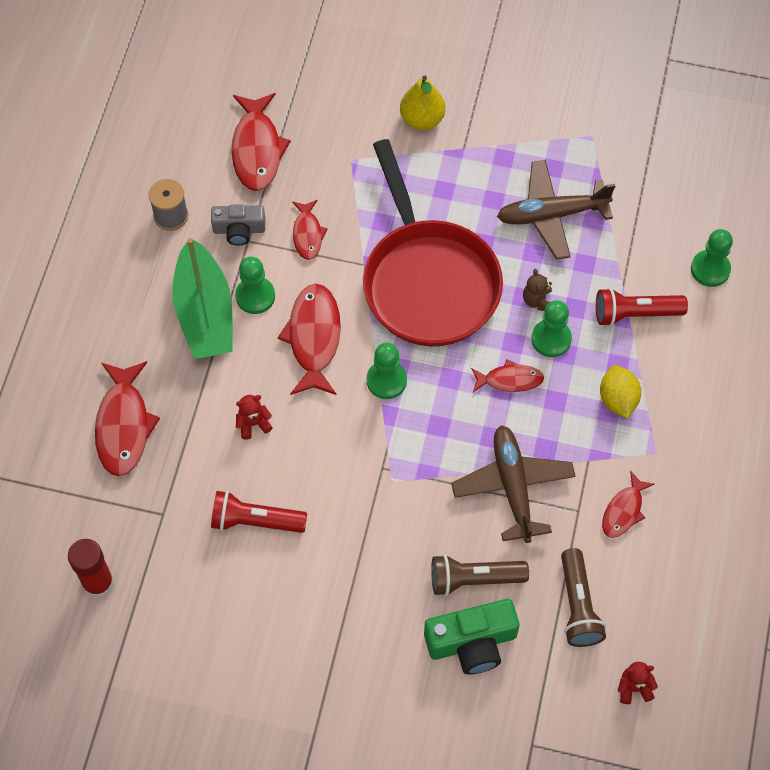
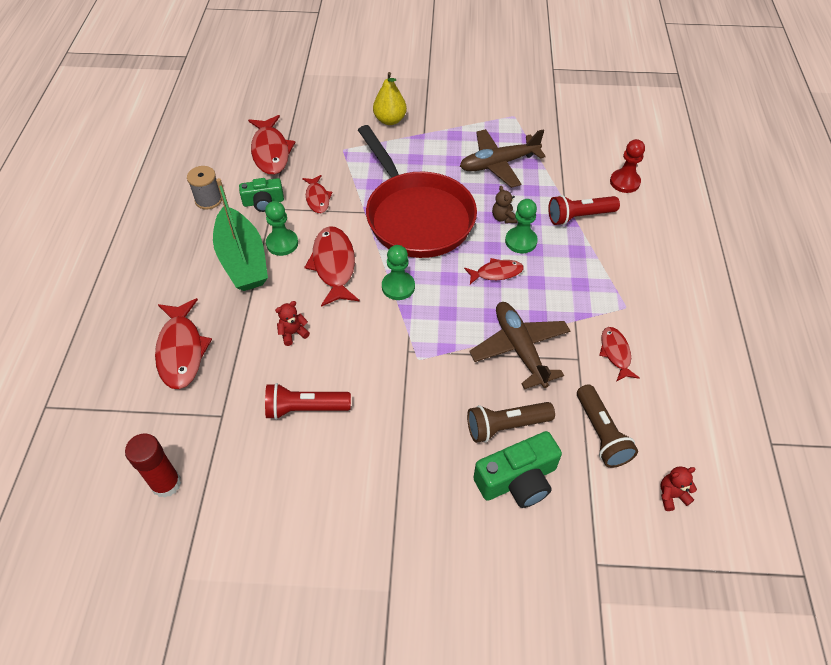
camera: 10 degrees left, 10 degrees down
grey camera [211,204,265,246] -> green camera [239,178,284,212]
yellow lemon [600,365,641,419] -> none
red fish [602,471,655,538] -> red fish turned 150 degrees clockwise [599,327,639,382]
green pawn [691,229,733,287] -> red pawn [610,139,645,193]

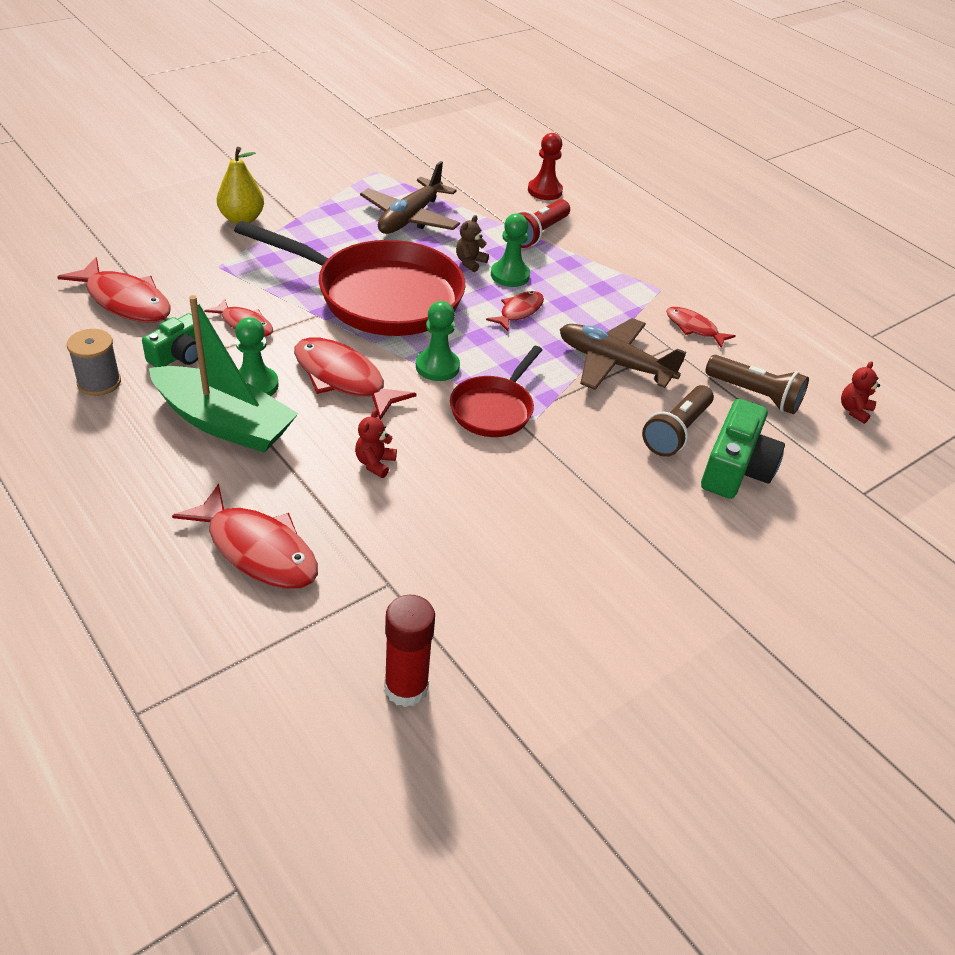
camera: 45 degrees left, 10 degrees down
red flashlight [265,383,351,420] -> none
brown teddy bear [492,186,518,223] -> brown teddy bear turned 90 degrees clockwise [456,215,489,272]
none -> red pan [450,346,542,437]

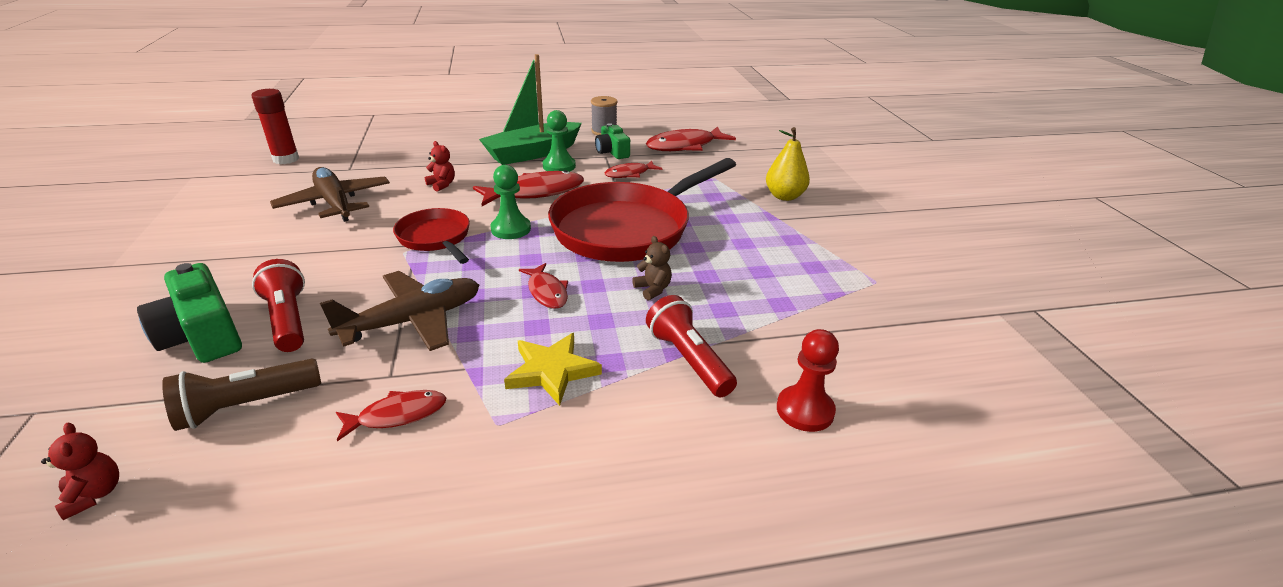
camera: 120 degrees right, 10 degrees down
red fish [172,484,318,589] -> none
brown plane [360,161,460,234] -> brown plane moved to [270,167,390,222]
green pawn [491,213,530,287] -> none
brown flashlight [642,385,714,457] -> red flashlight [252,259,305,352]
none -> yellow star [504,333,602,406]

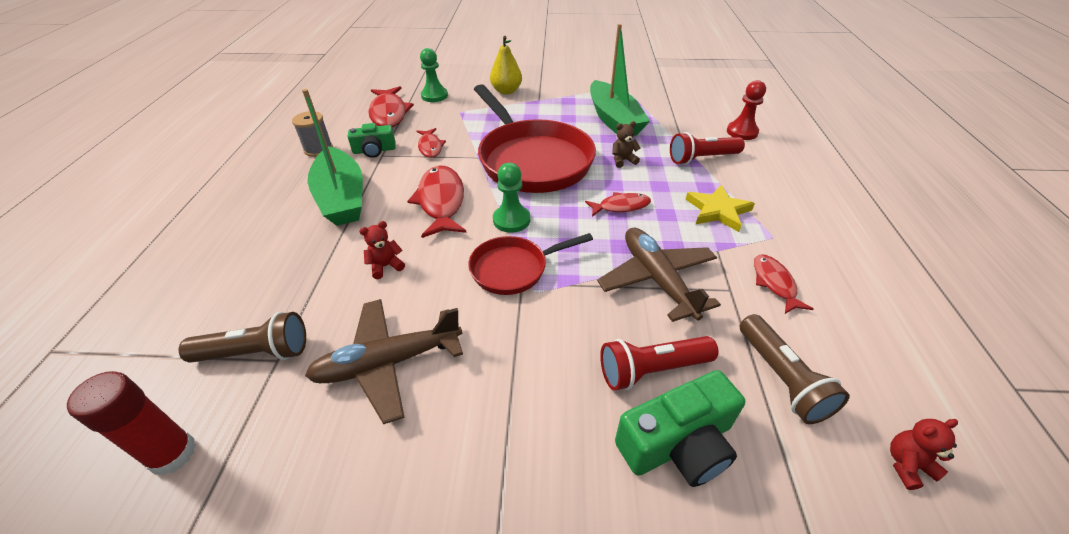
camera: 75 degrees left, 10 degrees up
green pawn [543,110,576,172] -> green pawn moved to [420,48,448,102]
none -> brown flashlight [179,312,306,363]
none -> green boat [590,24,650,136]

